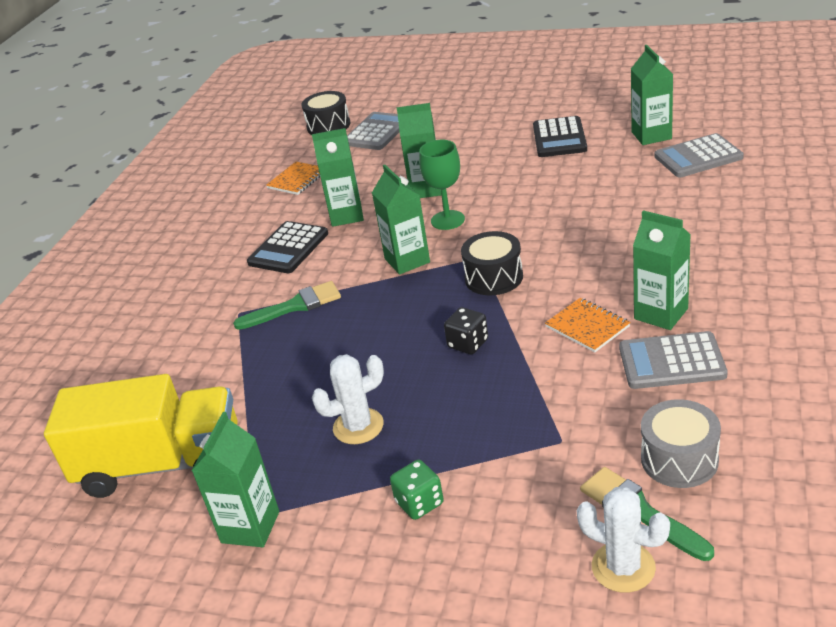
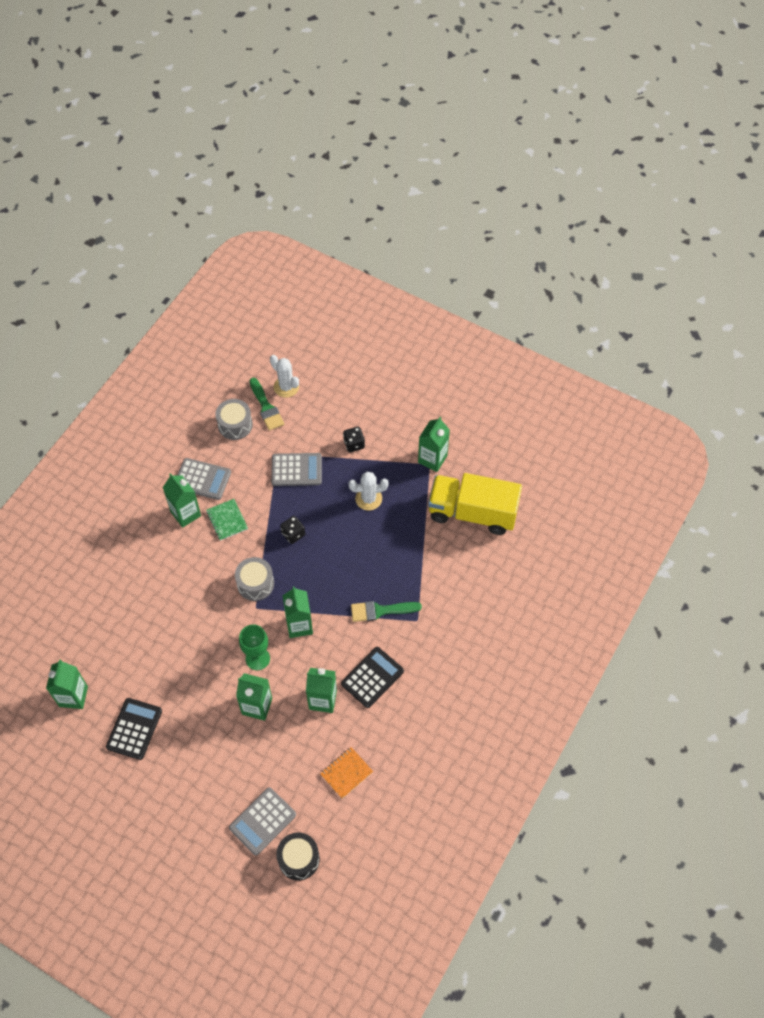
camera: 170 degrees left, 25 degrees up
green dice [390,460,443,520] -> black dice [343,427,365,452]
black drum [461,231,523,295] -> grey drum [235,557,274,601]
orange notebook [545,298,631,352] -> green notebook [206,499,248,541]
grey calculator [654,133,744,177] -> grey calculator moved to [271,453,322,486]

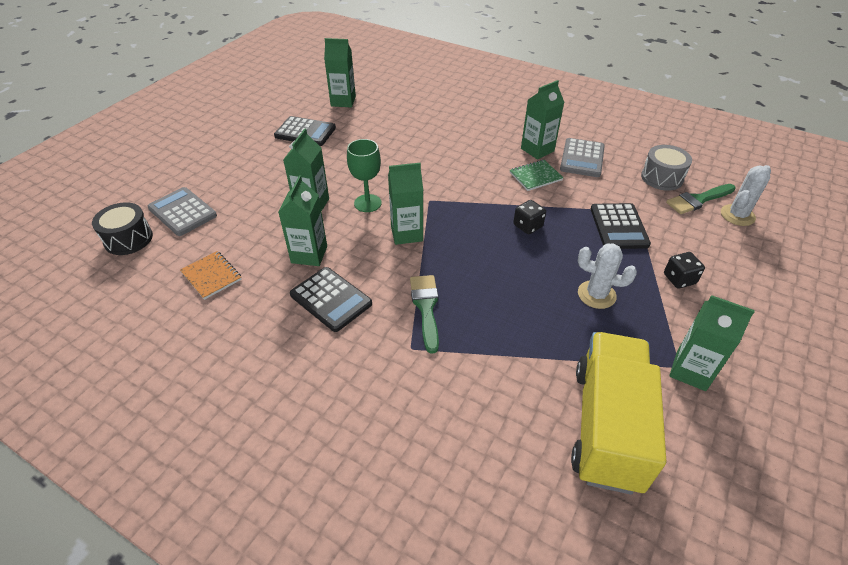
camera: 90 degrees right, 15 degrees down
grey drum [235,557,274,601] -> none
grey calculator [271,453,322,486] -> black calculator [591,203,651,249]
white cactus [348,472,389,511] -> white cactus turned 60 degrees counterclockwise [578,243,637,309]

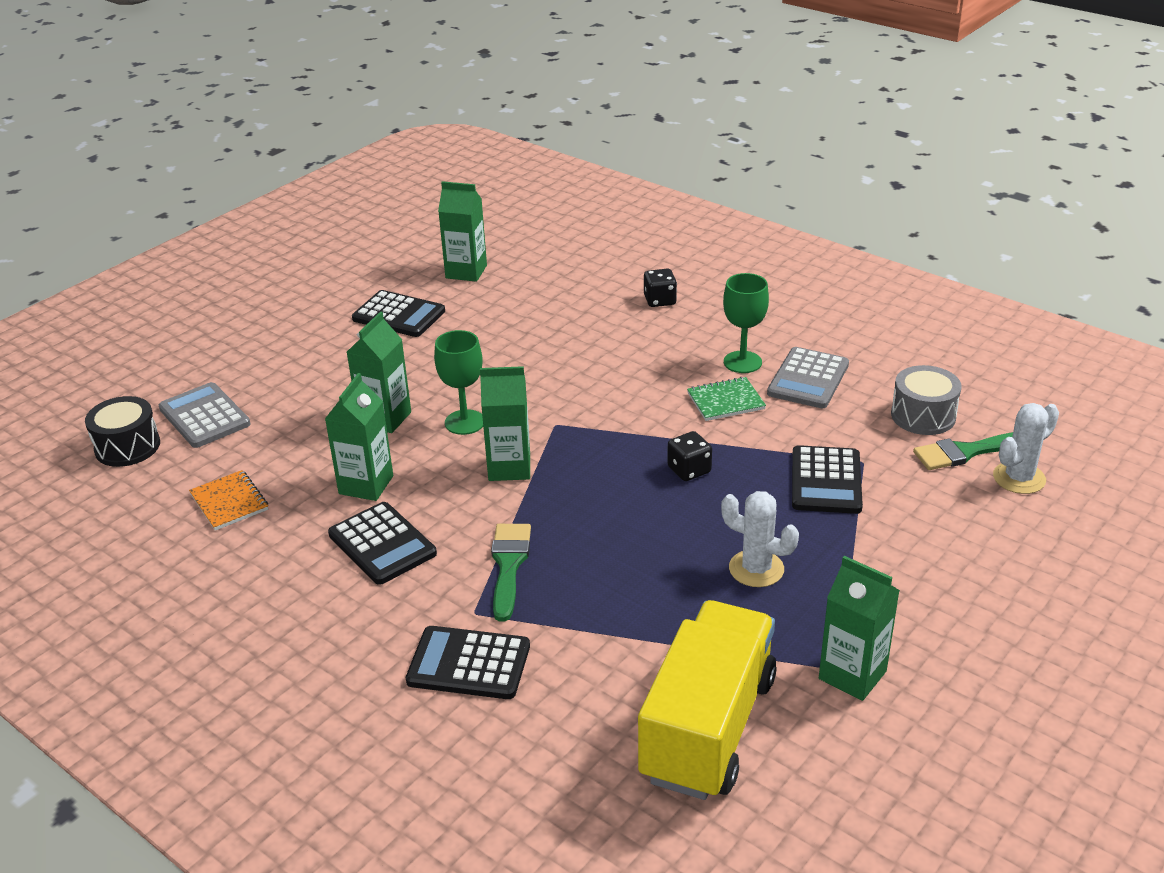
camera: 10 degrees right, 10 degrees down
green carton [521,80,564,159] -> green goblet [723,273,769,373]
black dice [664,252,705,288] -> black dice moved to [644,269,677,307]
none -> black calculator [406,626,530,699]

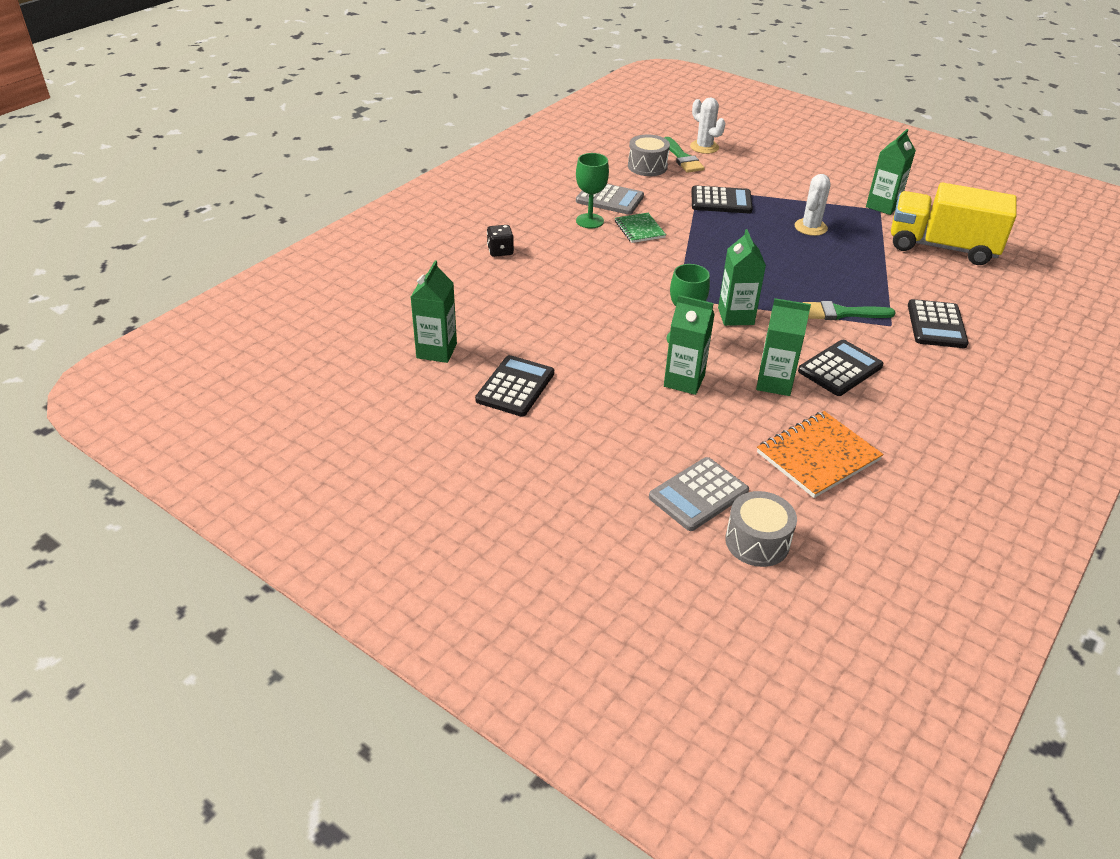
camera: 95 degrees left, 5 degrees up
black drum [85,396,160,467] -> grey drum [725,491,797,567]
orange notebook [189,470,268,530] -> orange notebook [757,411,883,498], size x1.62
black dice [667,431,712,481] -> none

